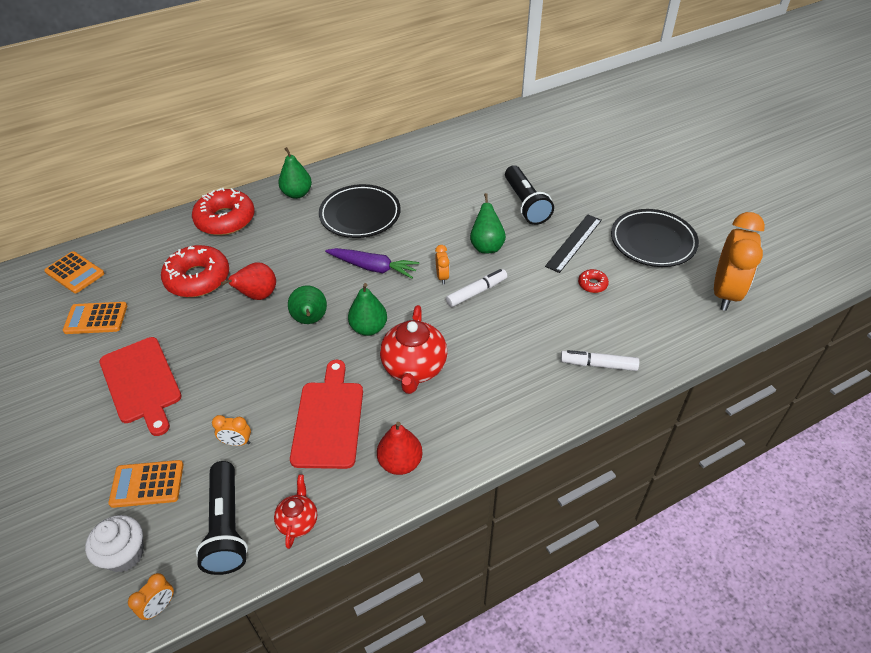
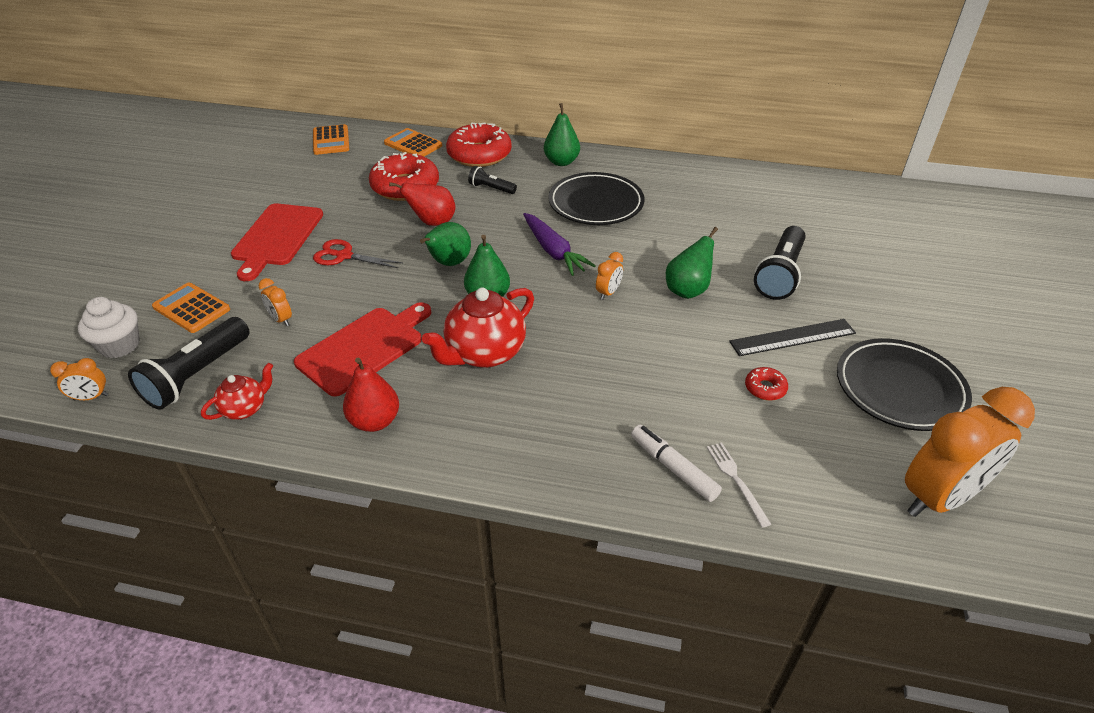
camera: 40 degrees right, 5 degrees down
orange calculator [63,302,127,334] -> orange calculator moved to [384,128,442,156]
white marker [446,269,507,307] -> none
none -> red scissors [313,239,403,268]
none -> black flashlight [468,166,517,194]
none -> white fork [707,442,771,528]

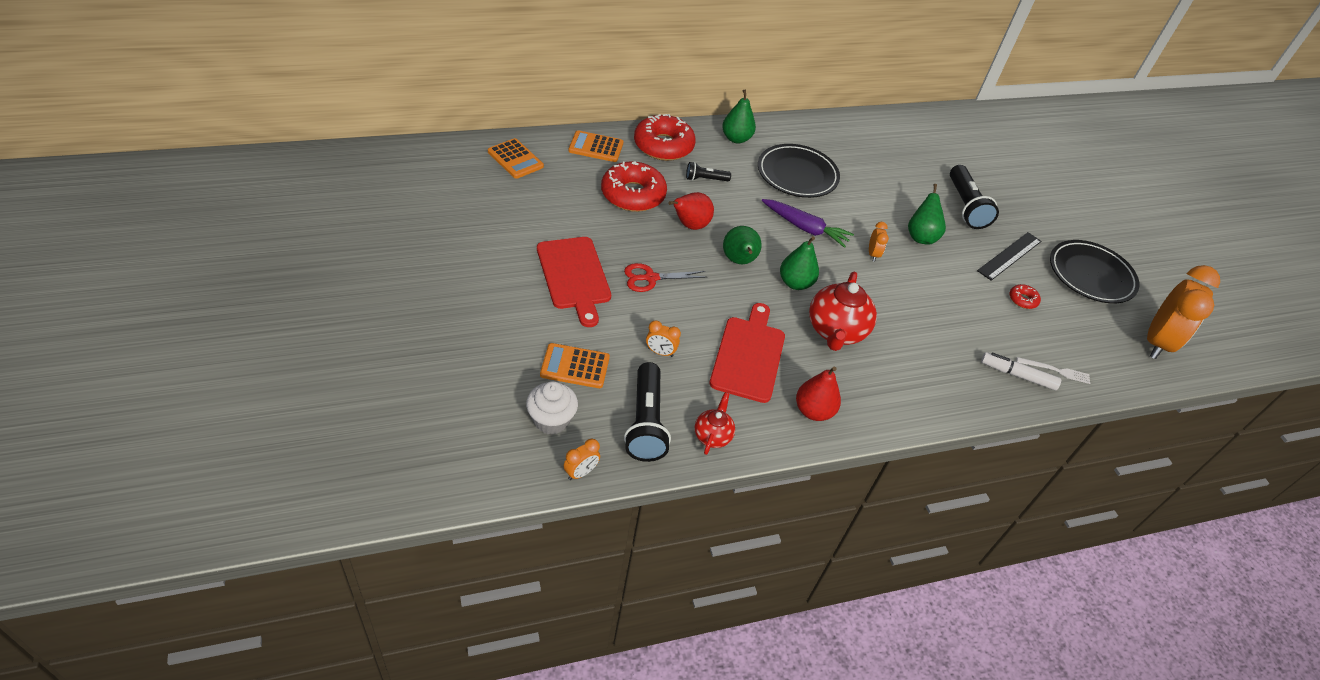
camera: 35 degrees left, 5 degrees up
white fork [707,442,771,528] -> white fork turned 150 degrees clockwise [1017,357,1090,384]

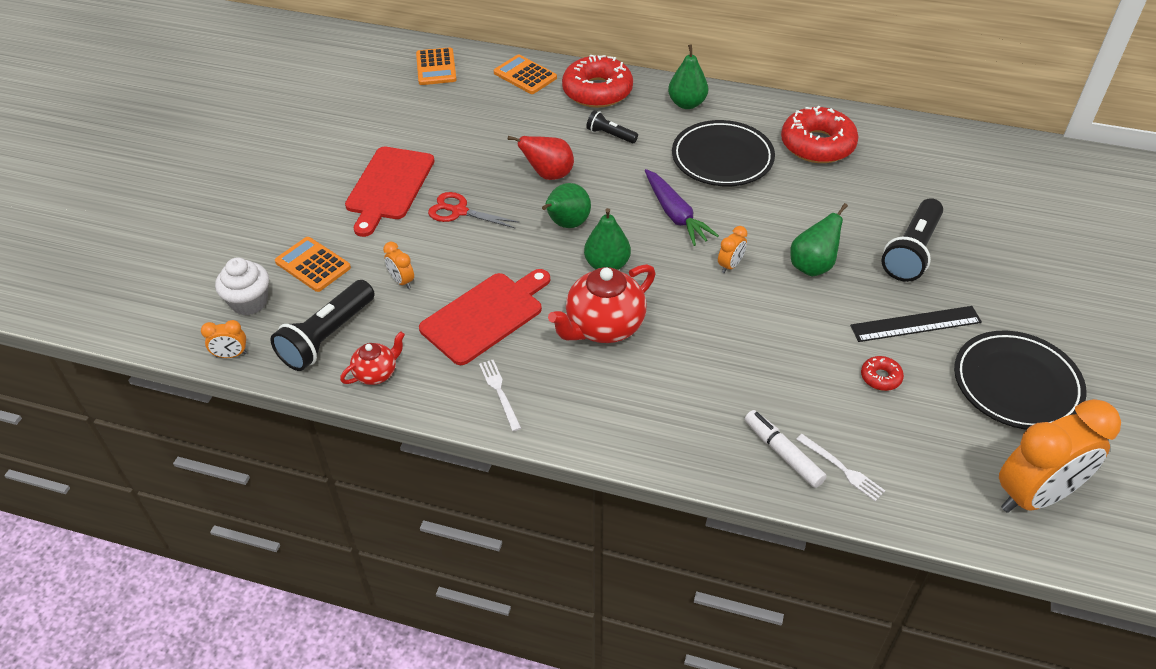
camera: 40 degrees right, 0 degrees up
red donut [601,161,667,212] -> red donut moved to [781,106,858,163]
red pear [796,367,841,421] -> white fork [479,360,521,431]

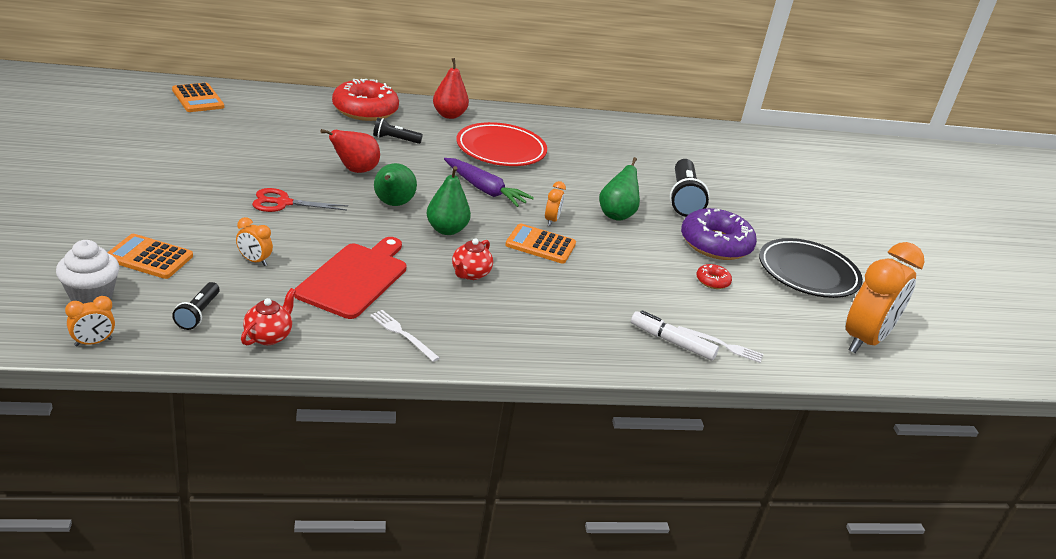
camera: 30 degrees left, 15 degrees down
black flashlight [270,280,375,371] -> black flashlight [172,282,220,330], size x0.54
red cutting board [345,147,435,237] -> none
orange calculator [494,54,557,94] -> orange calculator moved to [505,223,576,264]
red teapot [548,264,655,343] -> red teapot [452,238,493,280], size x0.54
green pear [668,44,708,109] -> red pear [433,58,469,119]
black plate [672,120,775,186] -> red plate [456,122,547,166]
red donut [781,106,858,163] -> none
black ruler [850,306,982,342] -> purple donut [681,208,757,260]

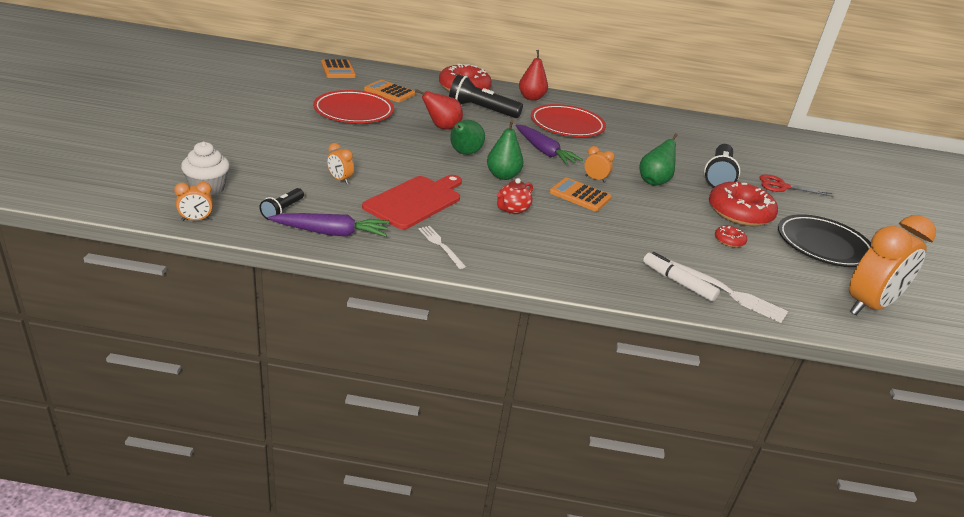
camera: 15 degrees right, 0 degrees up
orange calculator [107,234,193,279] -> orange calculator moved to [364,80,415,102]
red teapot [241,288,296,346] -> purple carrot [268,213,389,237]
red scissors [252,188,348,212] -> red scissors moved to [759,175,834,197]
black flashlight [373,118,423,144] -> black flashlight [449,74,523,118], size x1.86
orange clock [545,181,566,226] -> orange clock turned 90 degrees counterclockwise [584,146,615,183]
white fork [678,326,763,363] -> white fork [670,260,788,323], size x1.64
purple donut [681,208,757,260] -> red donut [709,182,778,226]
none -> red plate [313,90,394,123]

